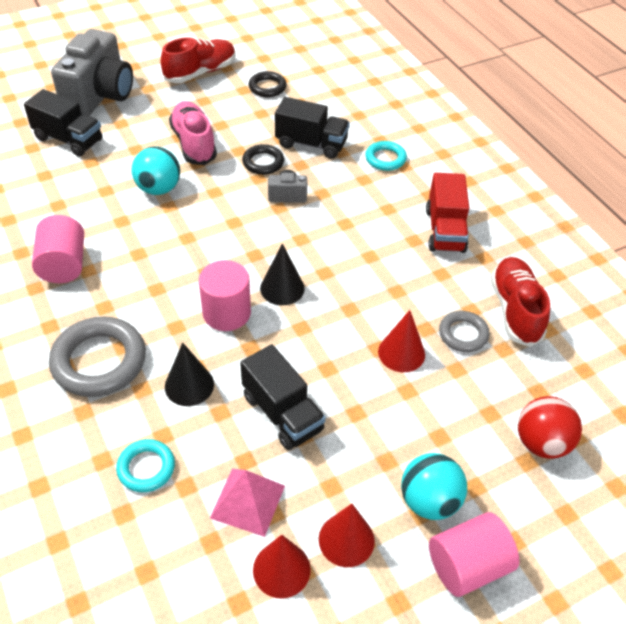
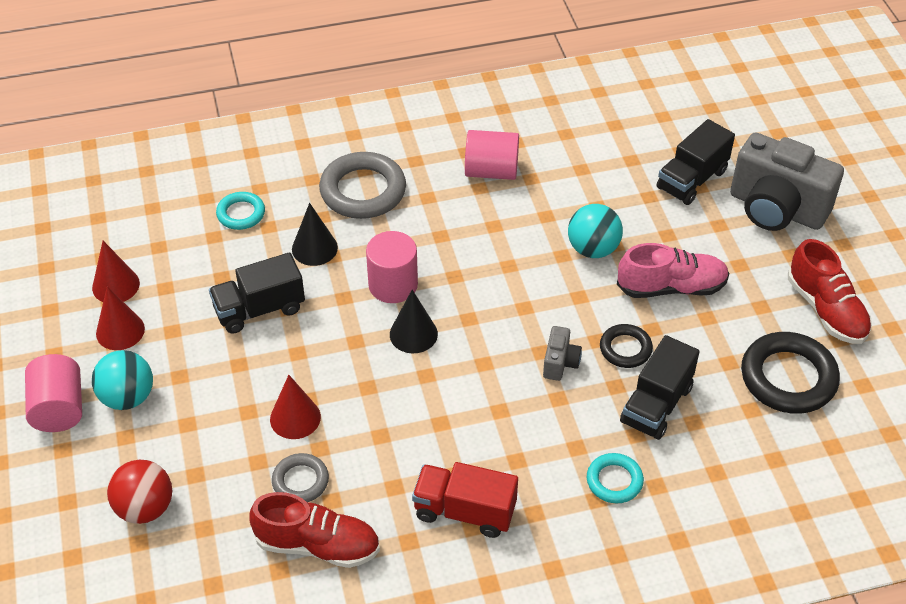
camera: 105 degrees right, 0 degrees up
pink pyramid [210,469,285,537] -> none
black ring [249,71,287,97] -> black ring [741,332,840,414], size x1.80

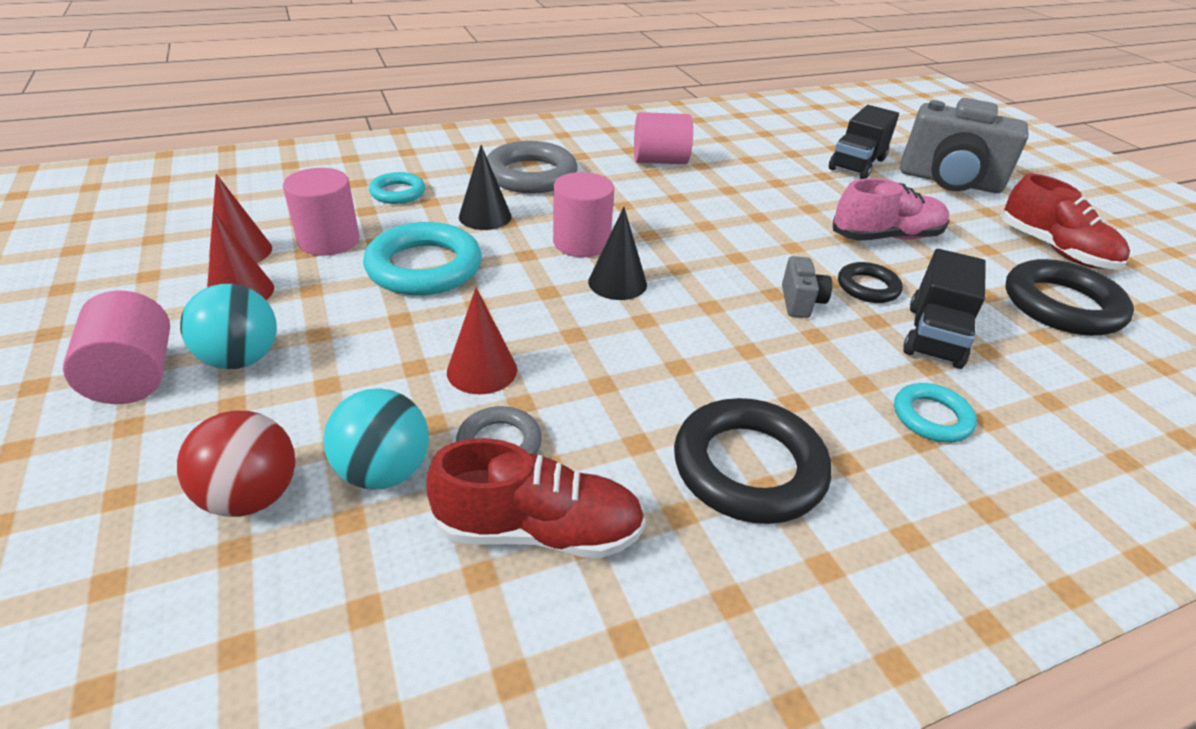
camera: 10 degrees left, 10 degrees down
black truck [209,252,305,334] -> turquoise ring [363,222,482,296]
red truck [412,462,518,538] -> black ring [674,398,831,524]
turquoise ball [568,204,623,258] -> turquoise ball moved to [323,388,429,490]
none -> pink cylinder [283,168,360,256]

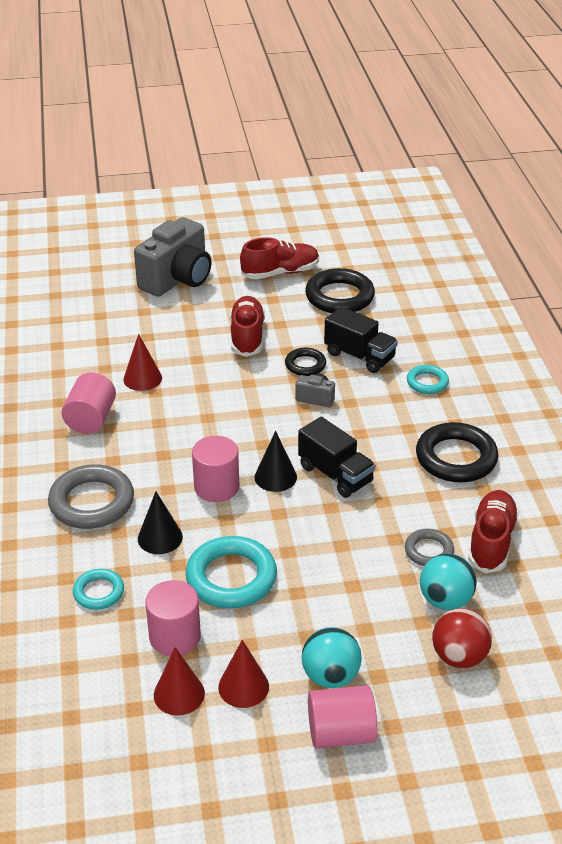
camera: 75 degrees left, 0 degrees up
red cone [447,288,517,394] -> red cone moved to [123,334,162,391]
black truck [829,105,899,179] -> black truck moved to [298,417,375,498]
pink shoe [833,178,949,241] -> red shoe [230,296,265,357]

